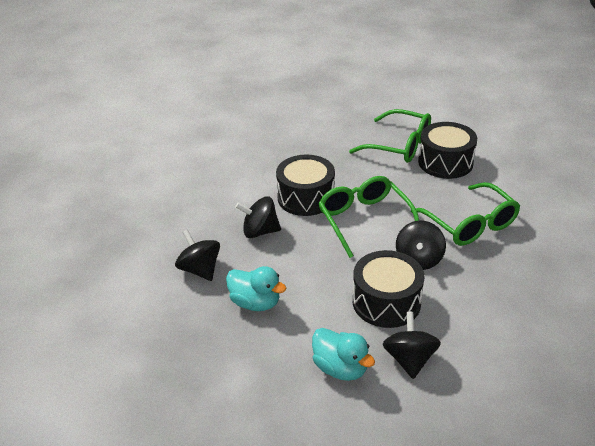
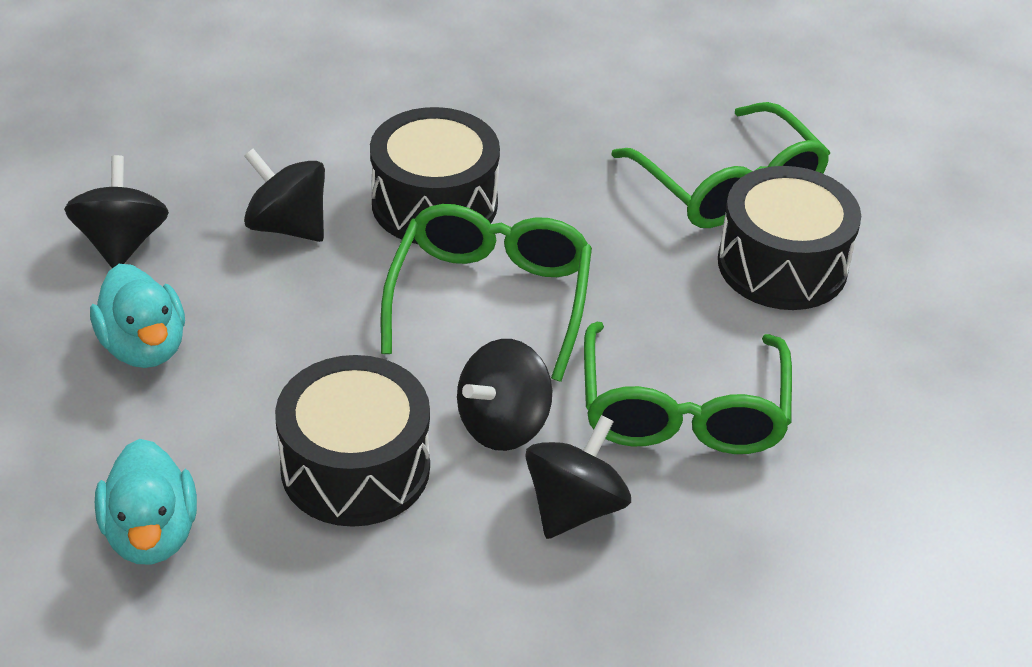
camera: 30 degrees right, 5 degrees up
black spinning top [383,312,441,379] -> black spinning top moved to [525,415,631,539]

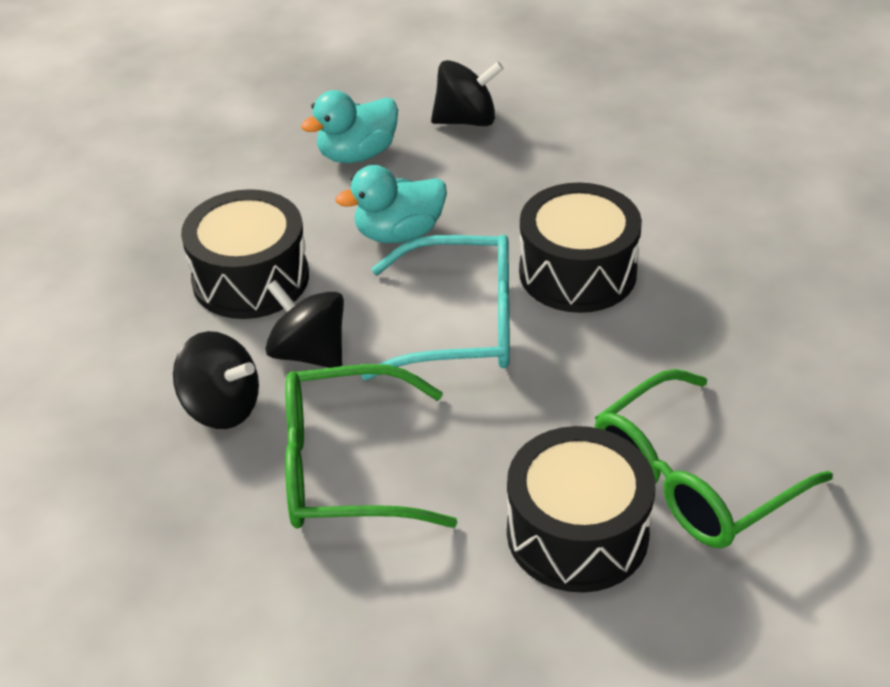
camera: 85 degrees right, 0 degrees up
turquoise duck [95,439,197,565] -> turquoise duck moved to [335,165,447,243]
black spinning top [244,149,325,242] -> none
green glasses [381,204,592,382] -> turquoise glasses [361,234,510,380]

